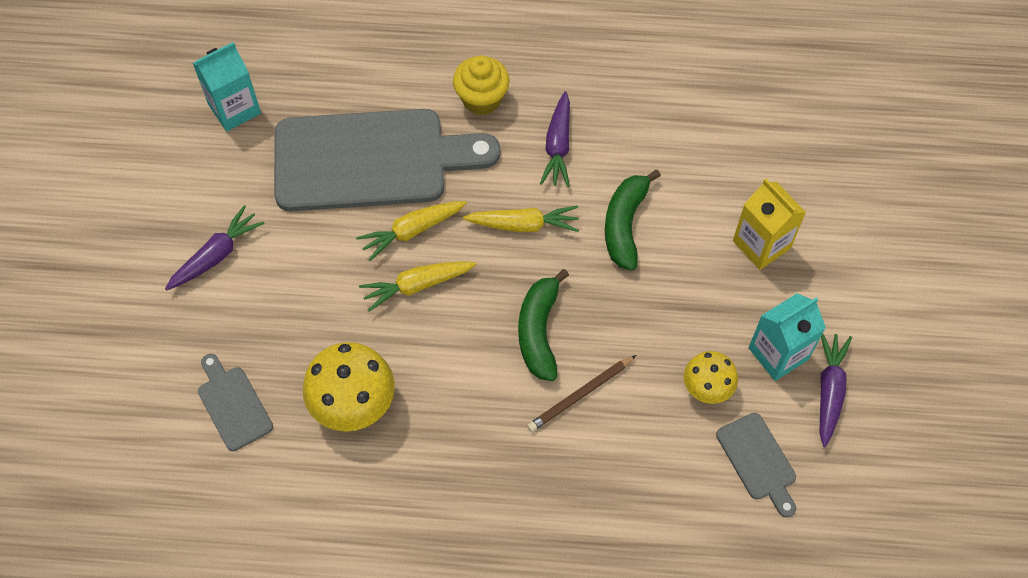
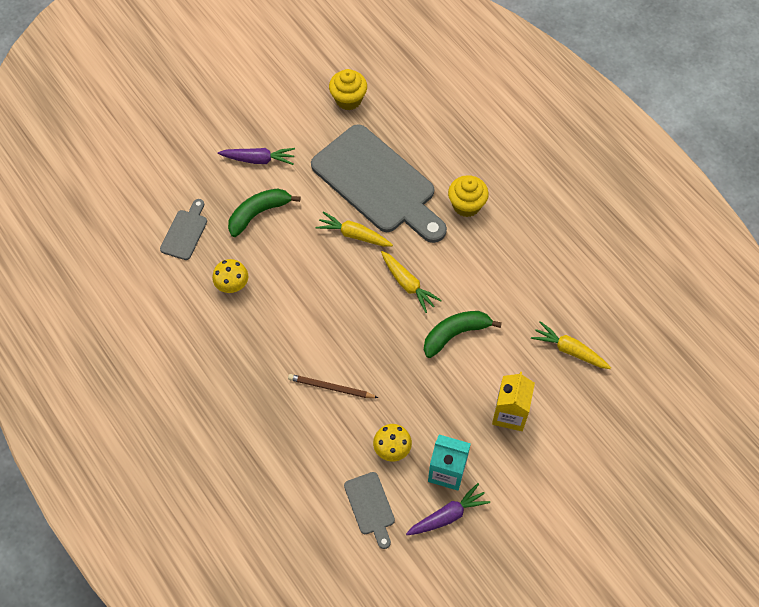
camera: 50 degrees right, 0 degrees up
turquoise carton [193,42,261,131] -> yellow cupcake [329,69,367,110]
yellow mushroom [303,342,395,432] -> yellow mushroom [212,259,248,293], size x0.60
yellow carrot [359,261,476,312] -> yellow carrot moved to [531,321,611,369]
green banana [518,269,569,381] -> green banana moved to [228,188,300,237]
purple carrot [540,91,570,187] -> none
grey cutting board [716,413,796,518] -> grey cutting board turned 45 degrees counterclockwise [344,472,395,549]

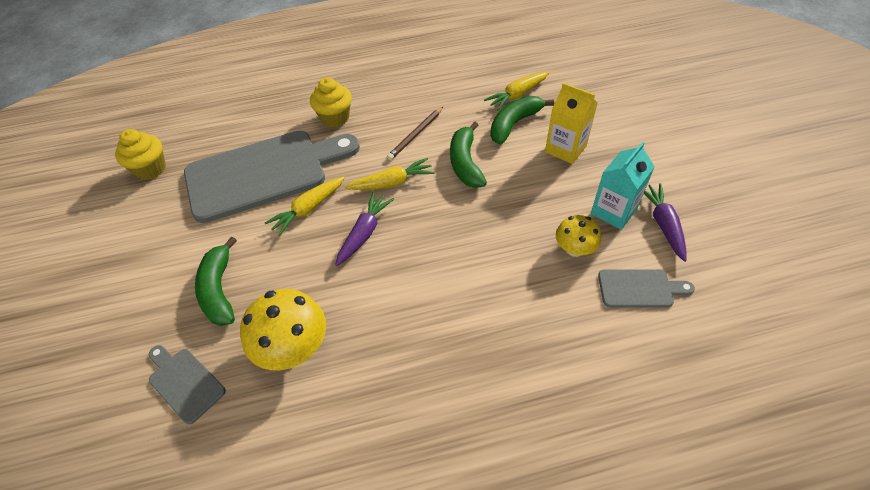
camera: 65 degrees left, 10 degrees down
yellow mushroom [212,259,248,293] -> yellow mushroom [240,289,326,370], size x1.66
purple carrot [218,148,295,165] -> purple carrot moved to [335,192,394,266]
brown pencil [288,374,378,398] -> brown pencil moved to [387,107,443,160]
none -> green banana [490,96,554,144]

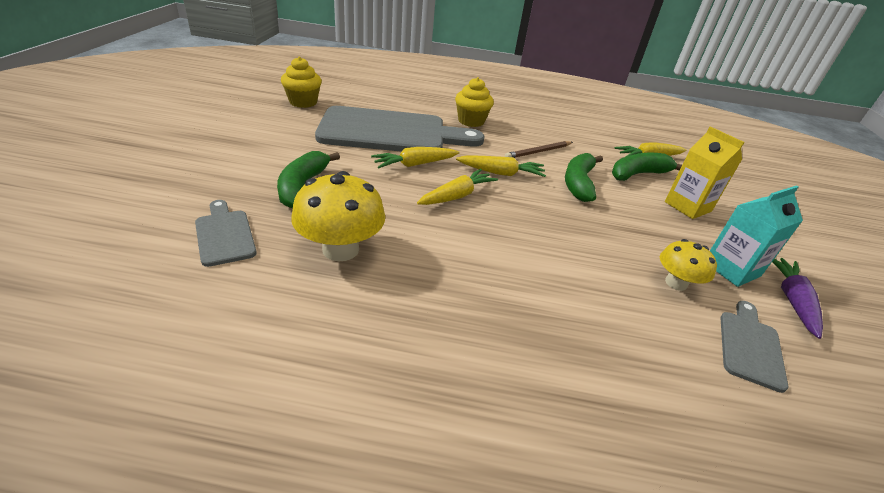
camera: 15 degrees right, 15 degrees down
purple carrot [335,192,394,266] -> yellow carrot [417,169,498,205]
grey cutting board [598,269,695,308] -> grey cutting board turned 90 degrees counterclockwise [720,301,788,393]

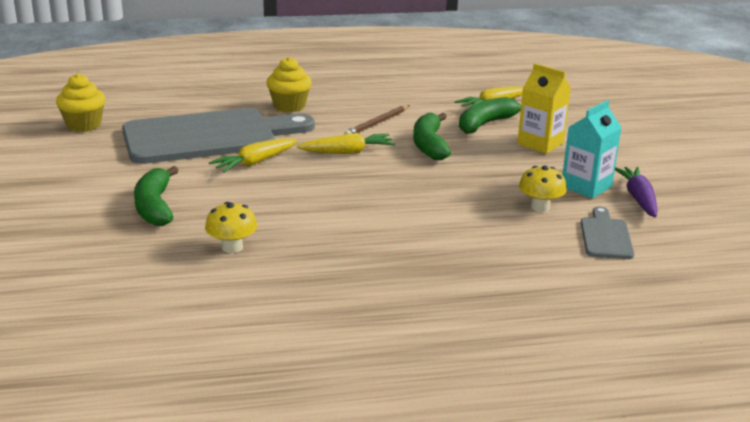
camera: 15 degrees left, 10 degrees down
grey cutting board [195,200,257,267] -> none
yellow mushroom [291,171,385,261] -> yellow mushroom [205,202,257,253], size x0.60
yellow carrot [417,169,498,205] -> none

